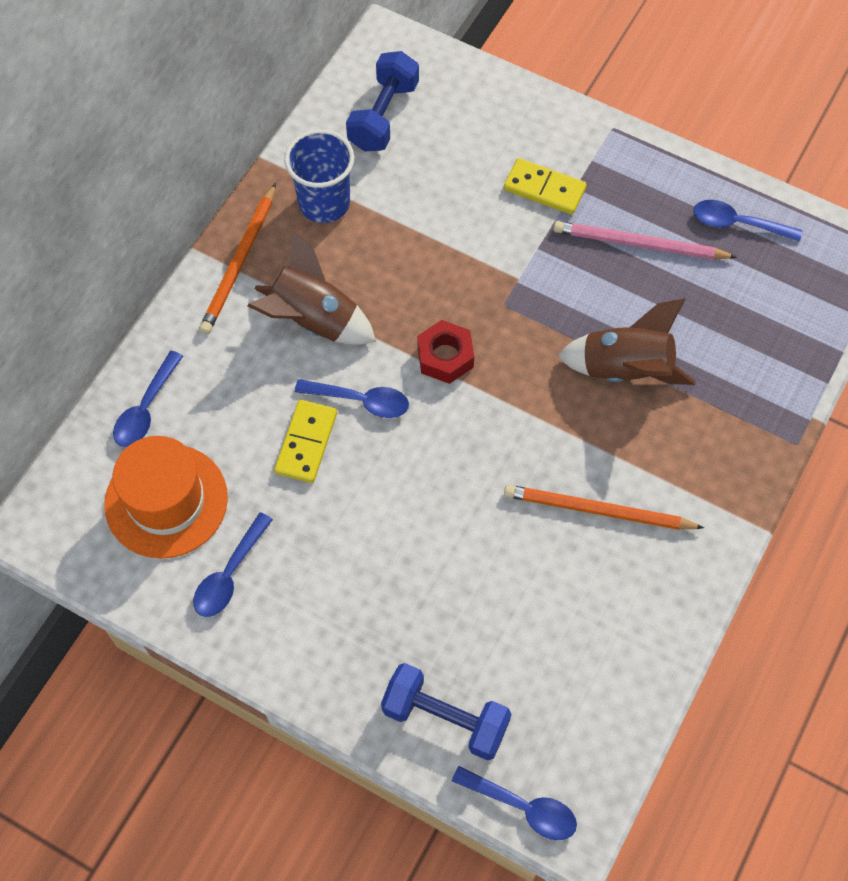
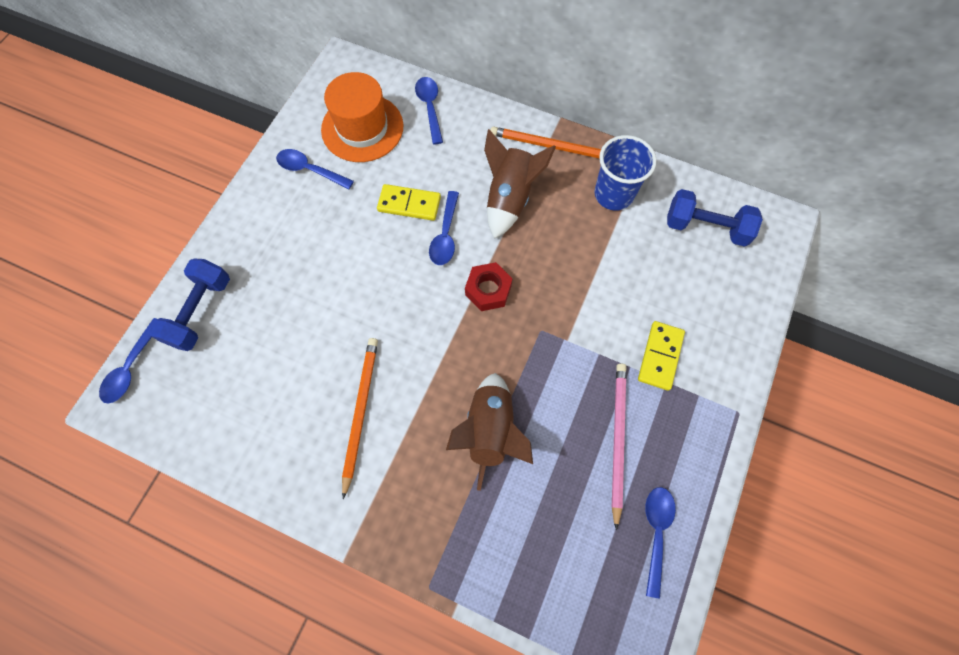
camera: 85 degrees right, 5 degrees up
blue spoon [113,351,183,447] -> blue spoon turned 60 degrees clockwise [415,77,443,144]

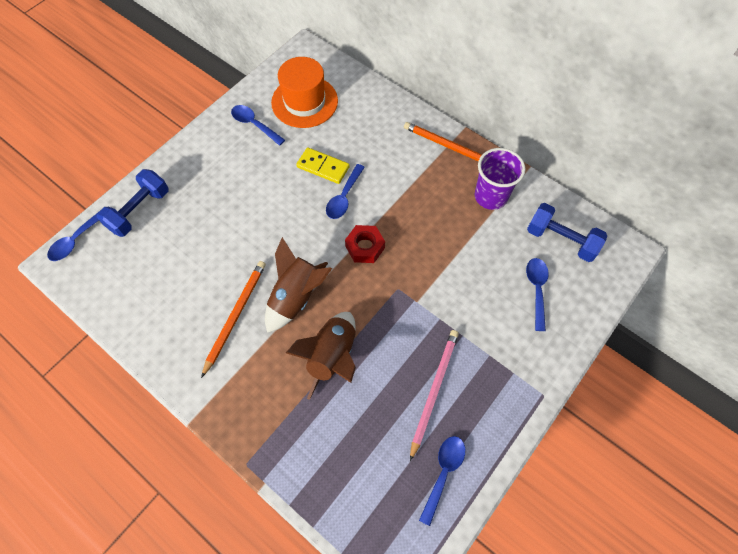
camera: 15 degrees right, 5 degrees down
blue spoon [415,77,443,144] -> blue spoon moved to [526,258,549,331]
brown rocket [484,129,556,239] -> brown rocket moved to [265,237,332,333]
blue cup [594,135,657,211] -> purple cup [475,148,525,210]
yellow domino [638,321,685,391] -> none

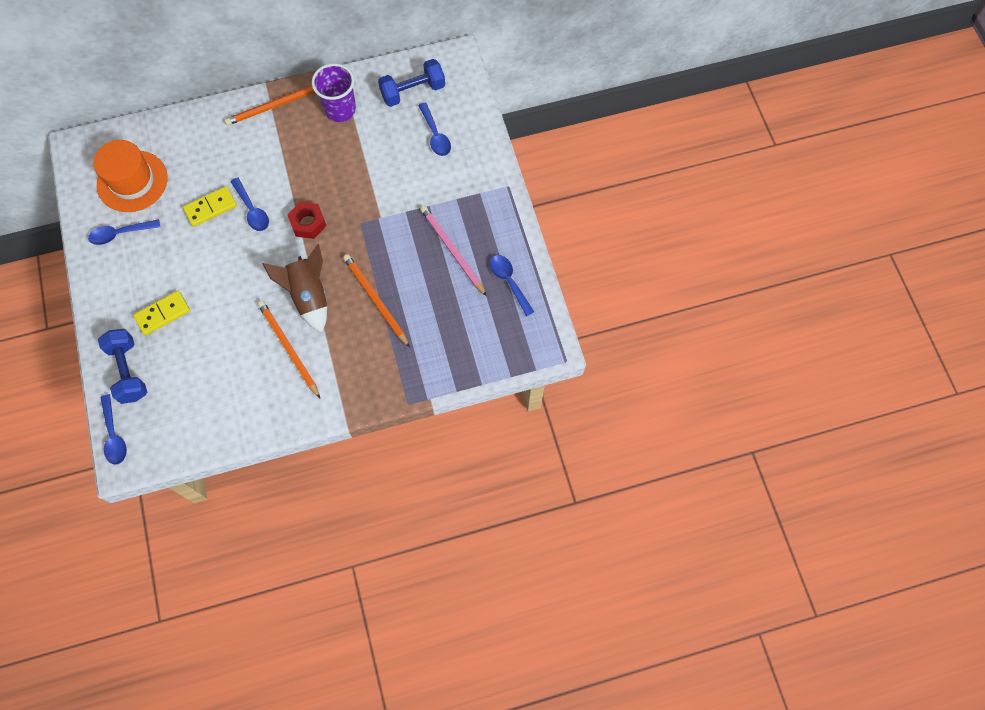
camera: 55 degrees left, 5 degrees up
brown rocket [286,312,356,400] -> orange pencil [343,254,410,348]
blue spoon [526,258,549,331] -> blue spoon turned 150 degrees counterclockwise [418,102,451,156]
none -> yellow domino [133,291,190,335]

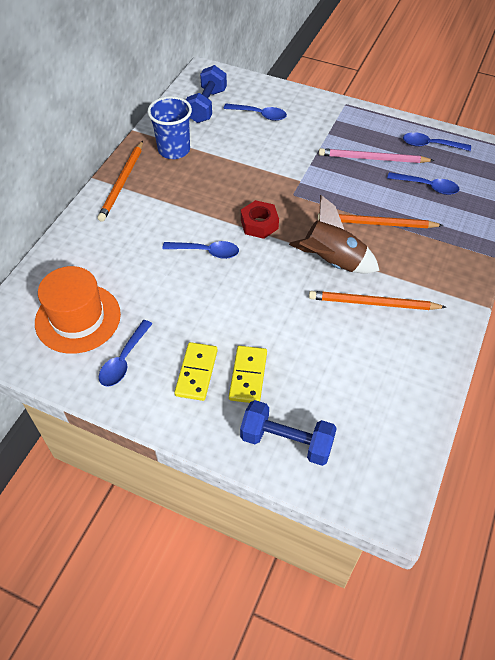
camera: 50 degrees left, 15 degrees down
blue spoon [100,394,127,465] -> blue spoon moved to [387,172,459,195]
yellow domino [183,186,237,227] -> yellow domino moved to [174,342,218,401]
purple cup [312,63,356,122] -> blue cup [147,96,192,159]

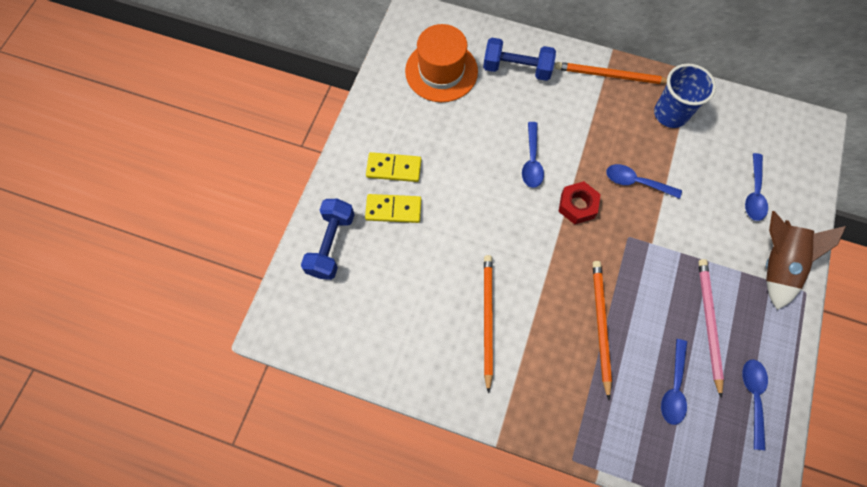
camera: 85 degrees right, 15 degrees up
blue spoon [99,320,152,387] -> blue spoon moved to [606,164,682,199]
blue dumbbell [186,65,227,123] -> blue dumbbell moved to [483,37,556,81]
brown rocket [289,195,380,274] -> brown rocket moved to [766,211,846,310]

